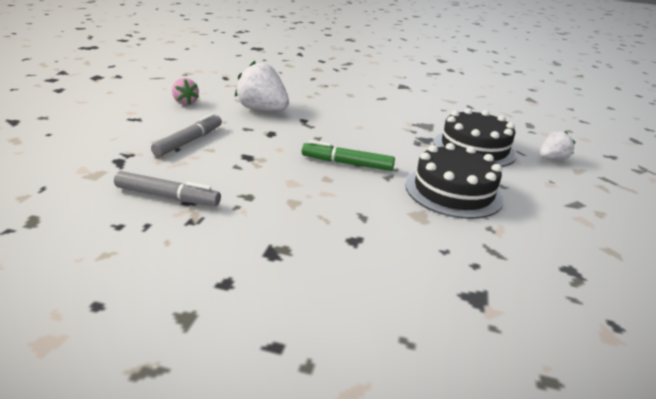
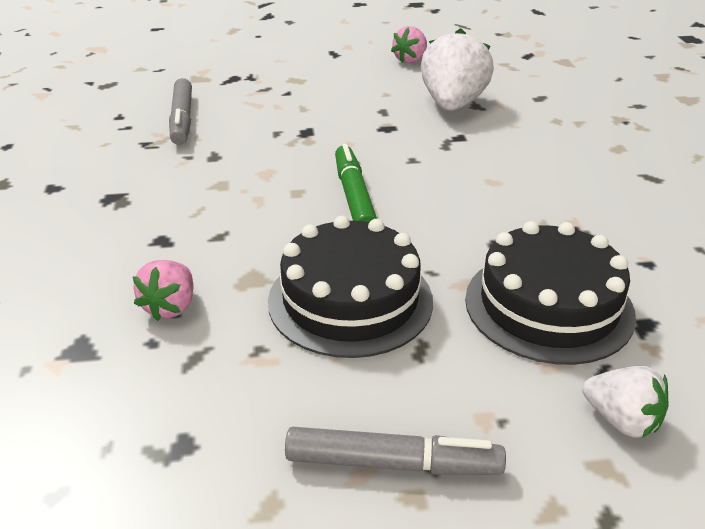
camera: 70 degrees right, 5 degrees up
grey marker [151,113,222,157] -> grey marker moved to [285,427,506,475]
none -> pink strawberry [133,260,193,321]

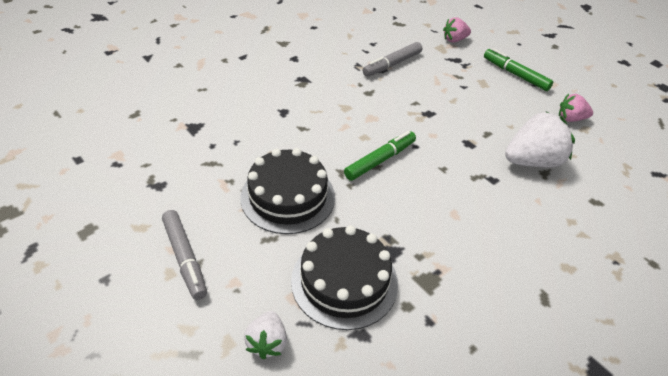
camera: 55 degrees right, 10 degrees up
pink strawberry [133,260,193,321] -> pink strawberry moved to [443,17,471,43]
none -> green marker [484,48,553,91]

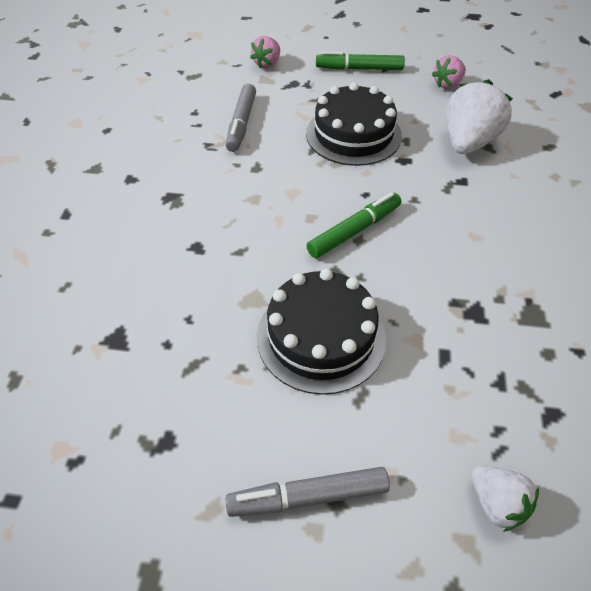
camera: 40 degrees left, 5 degrees up
grey marker [162,210,207,300] -> grey marker turned 150 degrees clockwise [225,467,390,517]
black cake [291,225,398,330] -> black cake moved to [306,82,402,166]
green marker [344,131,416,181] -> green marker turned 45 degrees clockwise [306,192,401,258]

